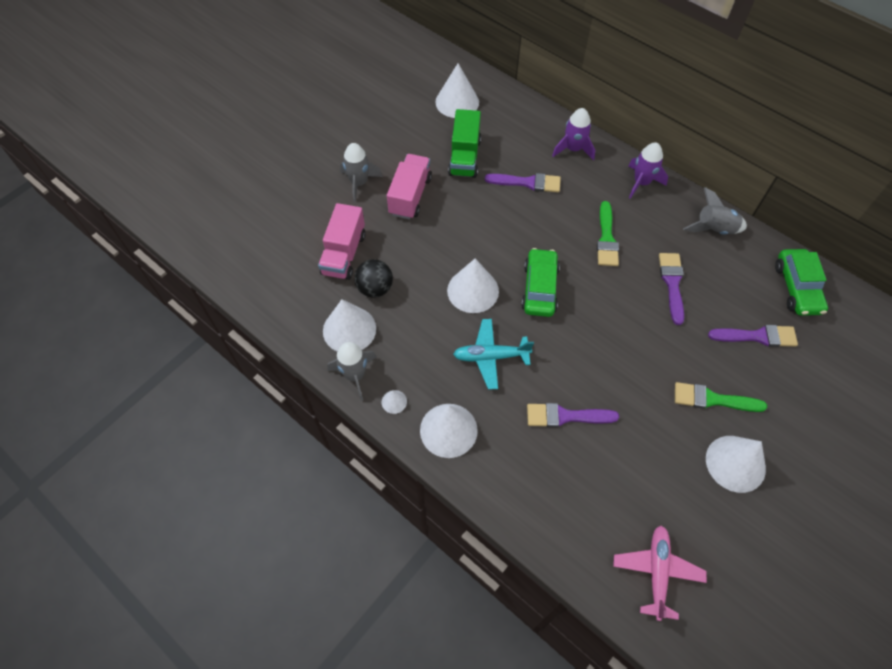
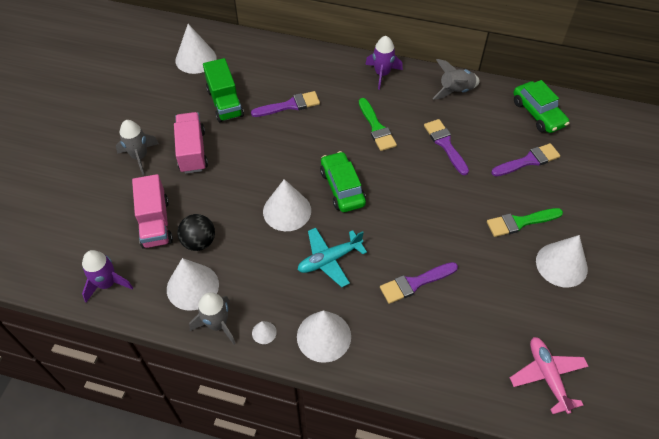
camera: 25 degrees left, 5 degrees down
purple rocket [552,108,595,161] -> purple rocket moved to [82,250,133,302]

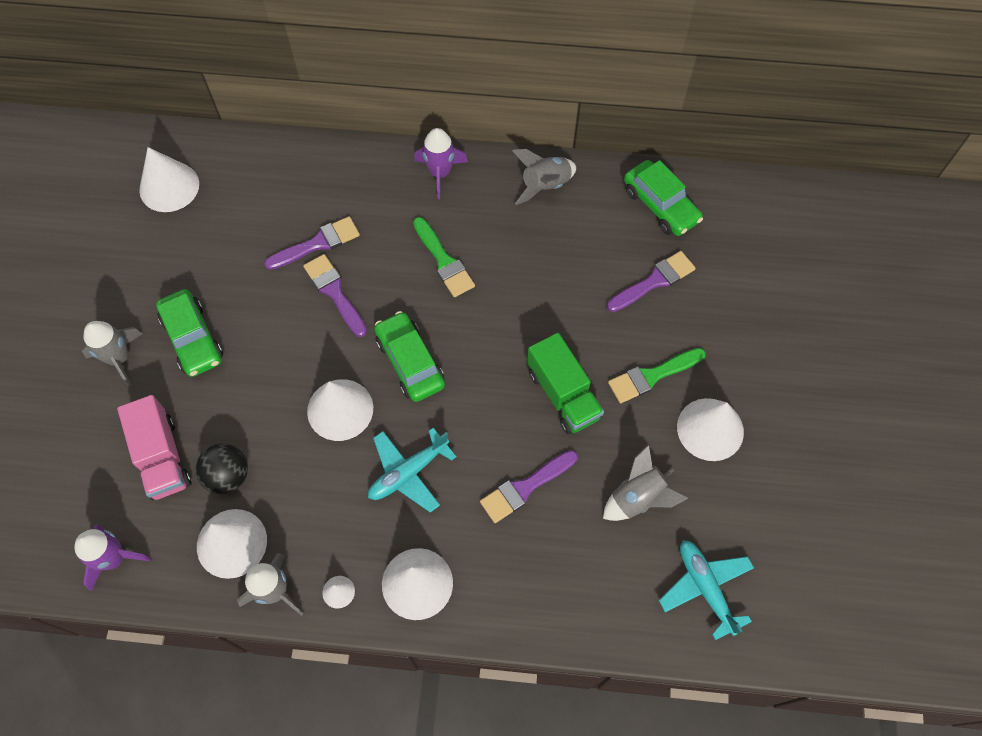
camera: 10 degrees left, 10 degrees up
pink truck [174,112,208,174] -> green car [156,289,223,377]
green truck [203,58,244,122] -> green truck moved to [527,333,604,434]
purple brush [424,119,469,175] -> purple brush moved to [303,254,367,337]
pink plane [510,337,589,414] -> turquoise plane [659,540,754,640]
none -> grey rocket [603,445,688,521]

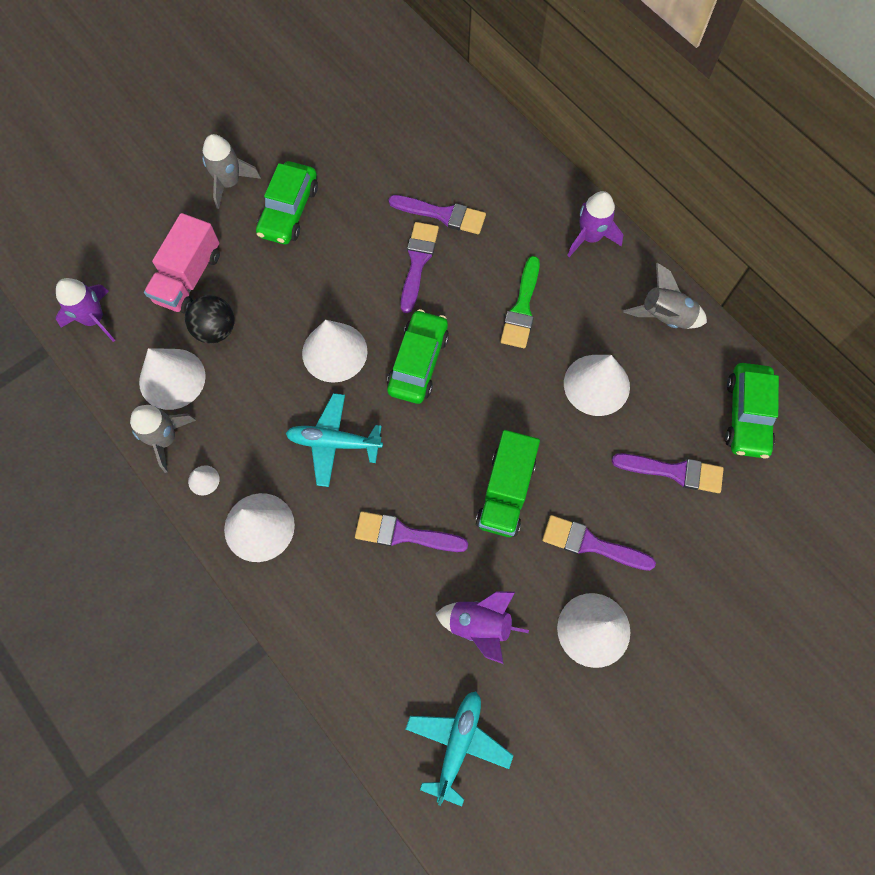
camera: 45 degrees right, 5 degrees up
white cone [139,147,199,212] -> white cone moved to [564,355,630,416]
grey rocket [603,445,688,521] -> purple rocket [436,591,529,664]
green brush [608,348,706,403] -> purple brush [542,515,656,571]

